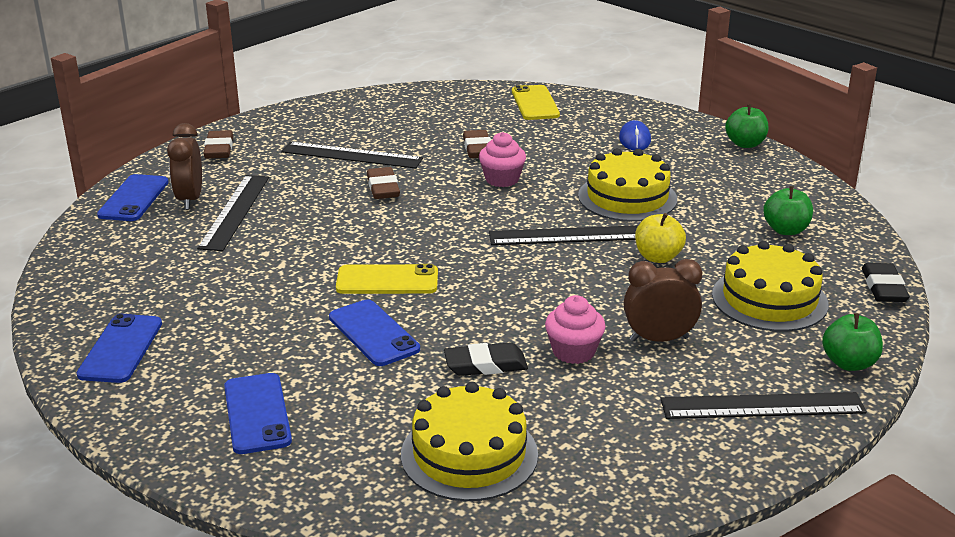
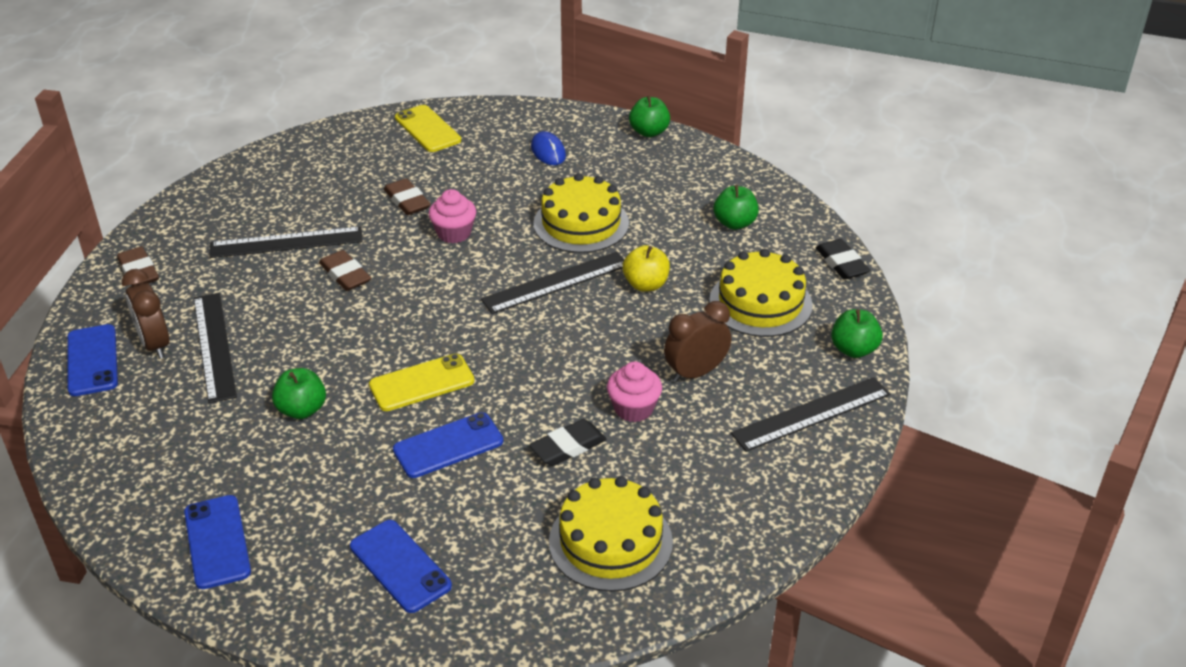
camera: 25 degrees left, 10 degrees up
blue phone [329,299,420,366] -> blue phone turned 60 degrees counterclockwise [393,412,503,478]
none -> green apple [272,368,326,419]

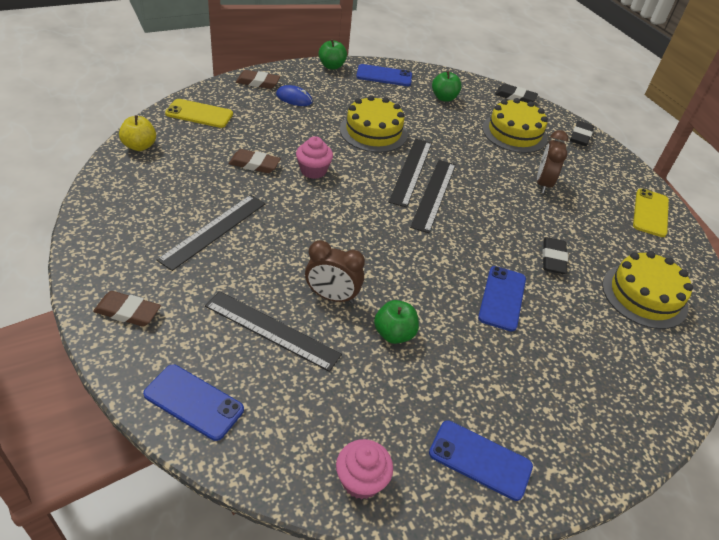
camera: 50 degrees left, 5 degrees up
brown clock [122,269,170,359] -> brown clock moved to [305,240,365,304]
brown eraser [319,250,371,291] -> brown eraser moved to [236,70,280,89]
blue phone [350,520,452,613] -> blue phone moved to [356,64,412,86]
yellow phone [369,354,475,411] -> yellow phone moved to [633,189,669,237]
pink cupcake [607,362,662,422] -> pink cupcake moved to [336,439,393,499]
yellow apple [623,245,670,292] -> yellow apple moved to [119,115,156,151]
black ruler [731,377,890,452] -> black ruler moved to [410,160,456,233]
green apple [831,309,883,358] -> black eraser [570,121,594,146]

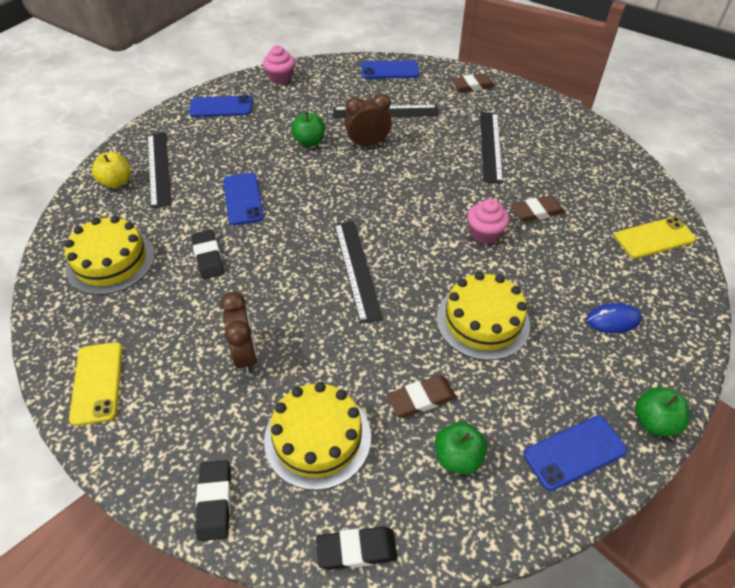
camera: 155 degrees right, 5 degrees up
yellow apple [119,115,156,151] -> yellow apple moved to [92,152,131,188]
brown eraser [236,70,280,89] -> brown eraser moved to [387,375,457,418]
black ruler [388,139,432,208] -> black ruler moved to [148,132,172,209]

